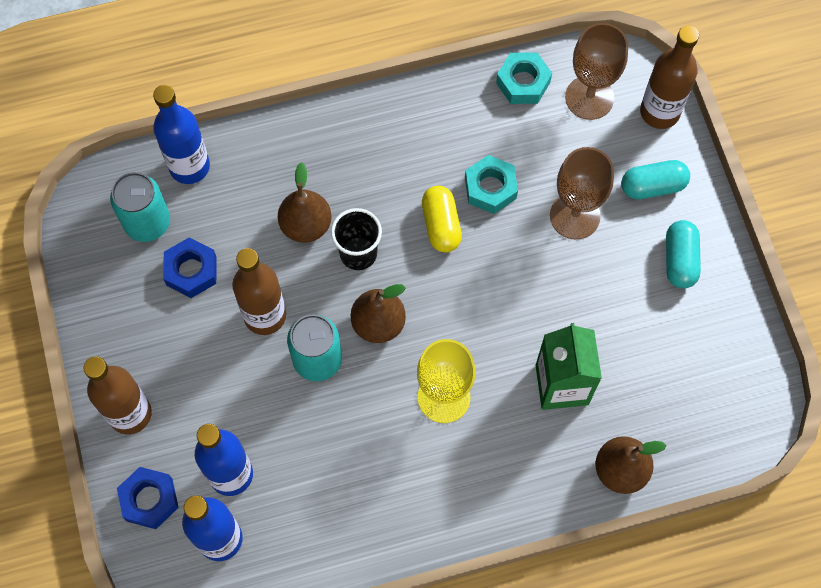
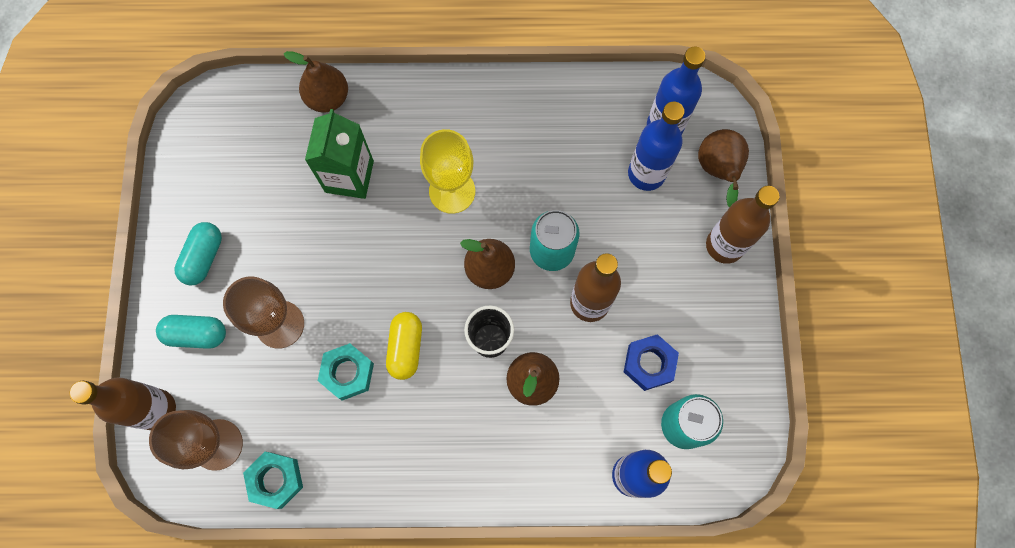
camera: 165 degrees left, 5 degrees up
blue nut [117,467,179,529] -> brown pear [698,129,749,207]

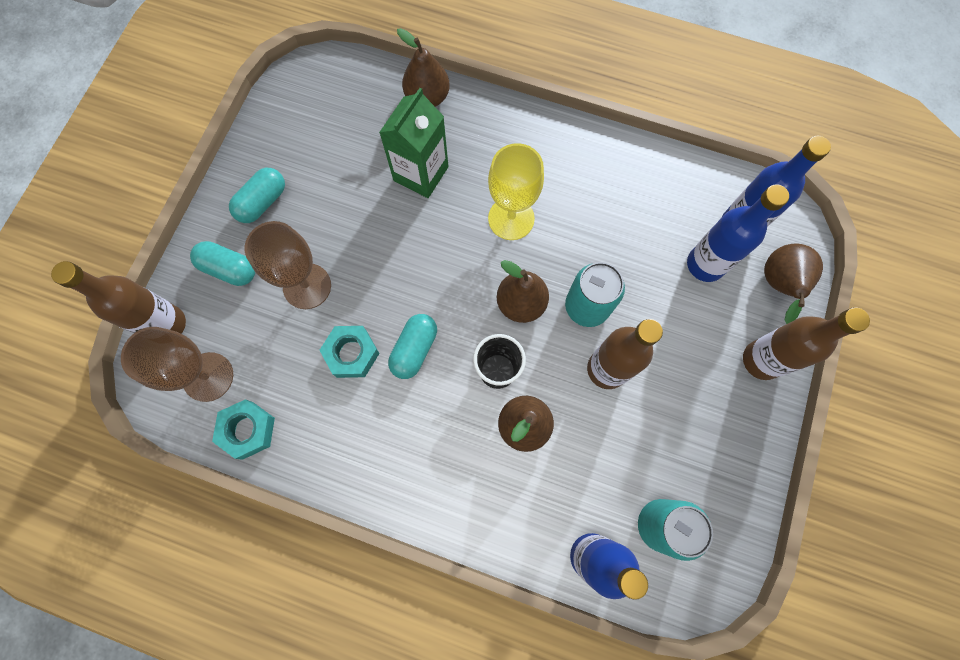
camera: 20 degrees right, 0 degrees up
yellow capsule [386,312,422,380] -> turquoise capsule [388,314,437,379]
blue nut [624,334,679,391] -> none

